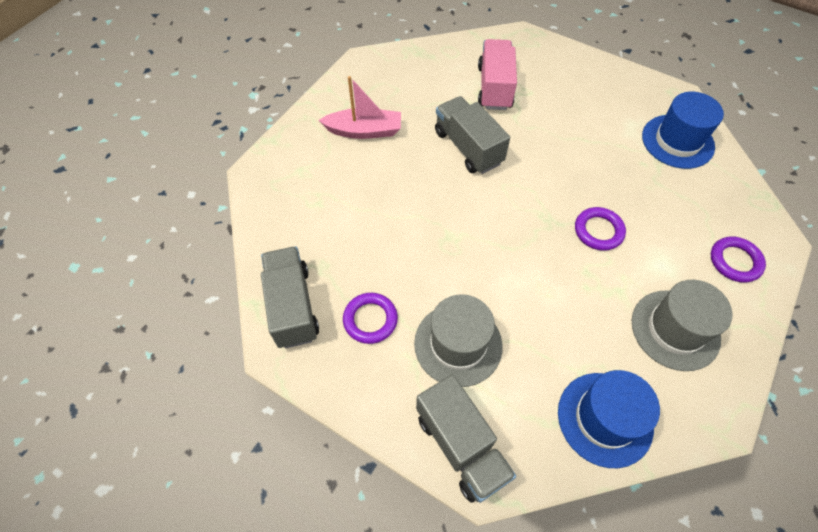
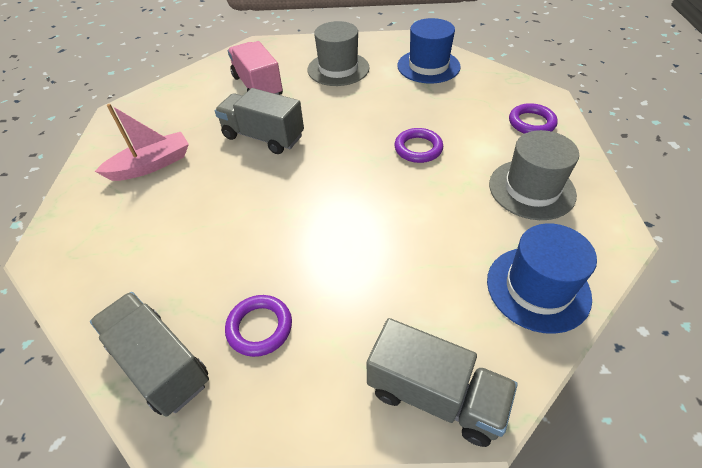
camera: 30 degrees left, 10 degrees down
grey hat [414,294,503,387] -> grey hat moved to [308,21,370,86]

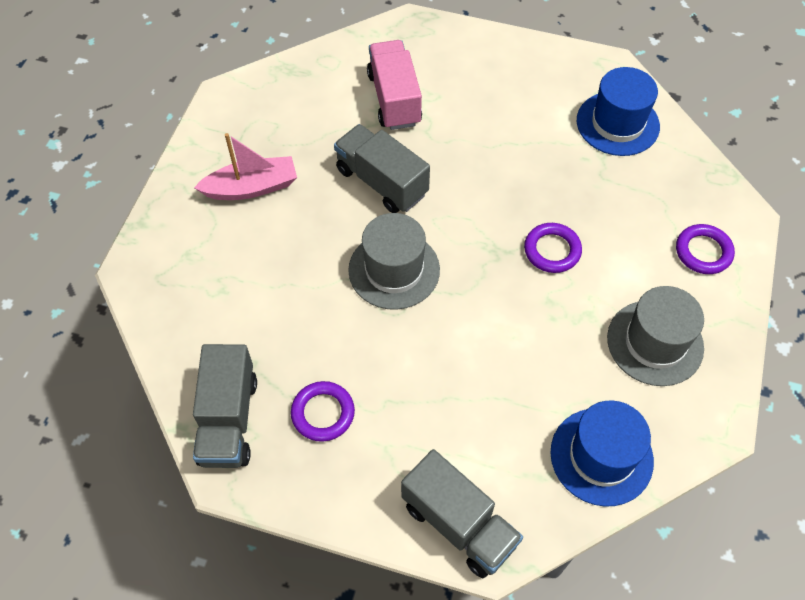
camera: 15 degrees right, 10 degrees up
grey truck [90,292,209,417] -> grey truck turned 150 degrees counterclockwise [193,344,257,468]
grey hat [308,21,370,86] -> grey hat moved to [348,213,440,310]

